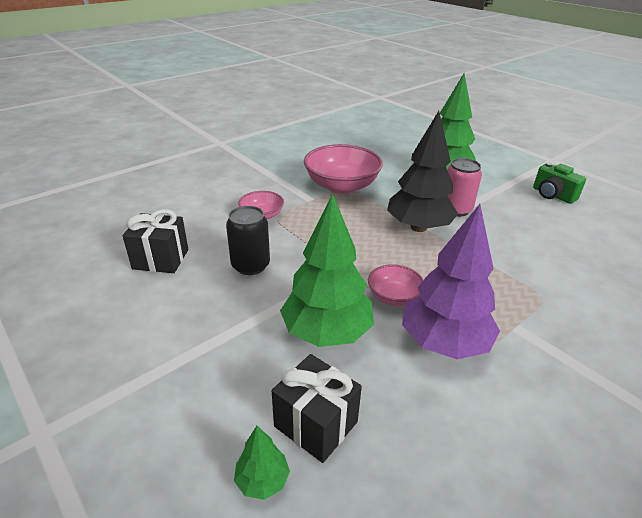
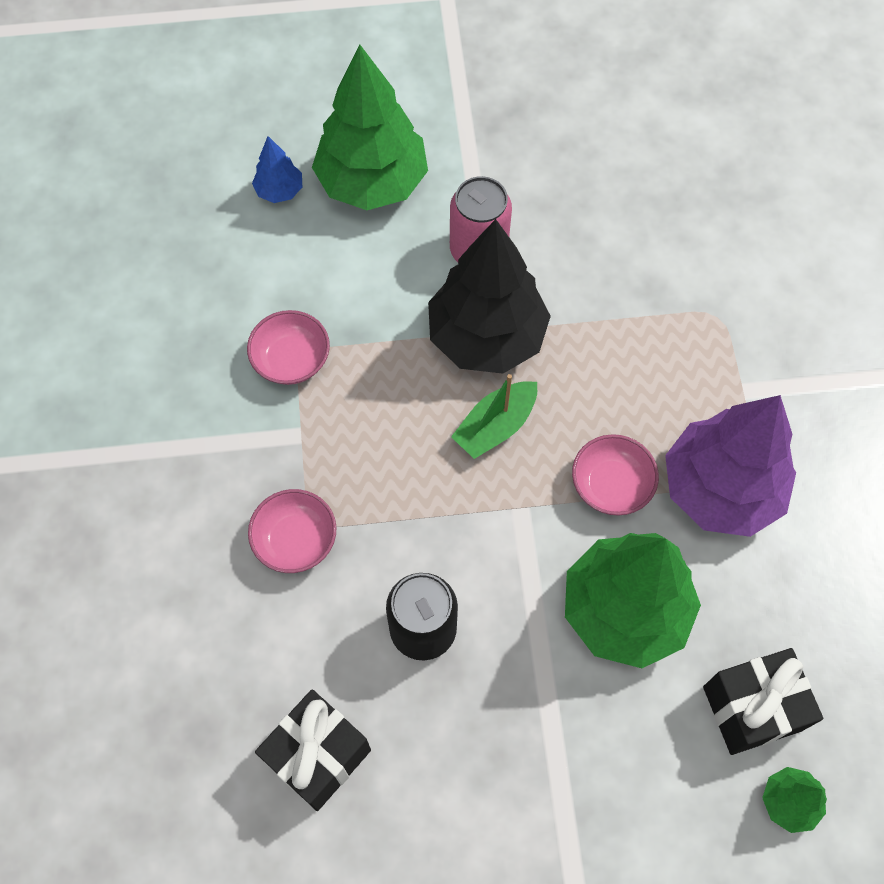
camera: 55 degrees left, 30 degrees up
pink bowl [304,144,383,194] -> pink bowl [247,310,330,385], size x0.53
green camera [533,163,586,204] -> none
none -> blue tree [252,136,302,203]
none -> green boat [451,374,537,459]

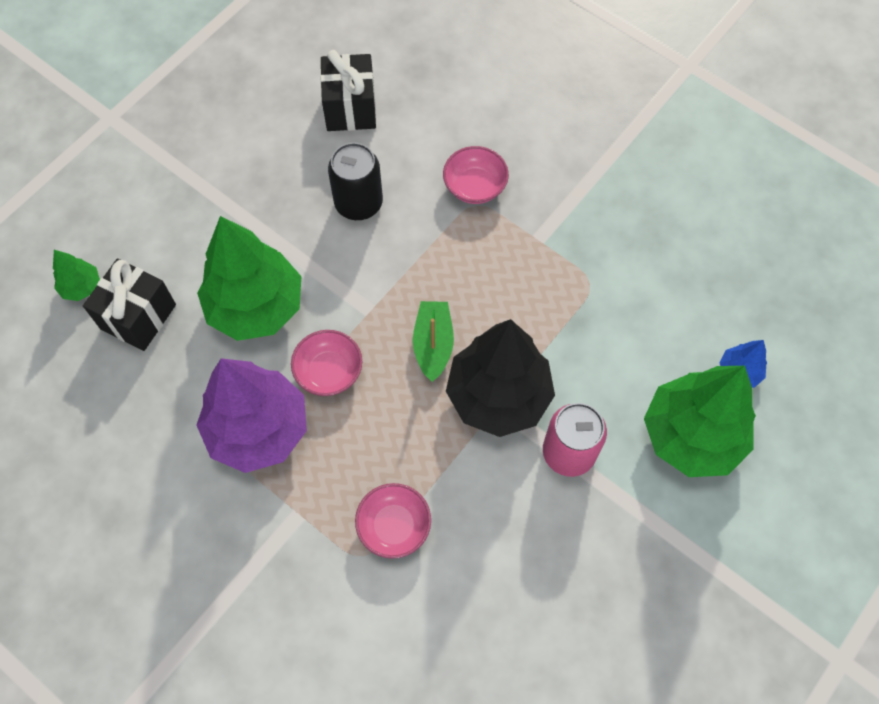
camera: 135 degrees right, 0 degrees up
pink bowl [247,310,330,385] -> pink bowl moved to [355,483,431,559]

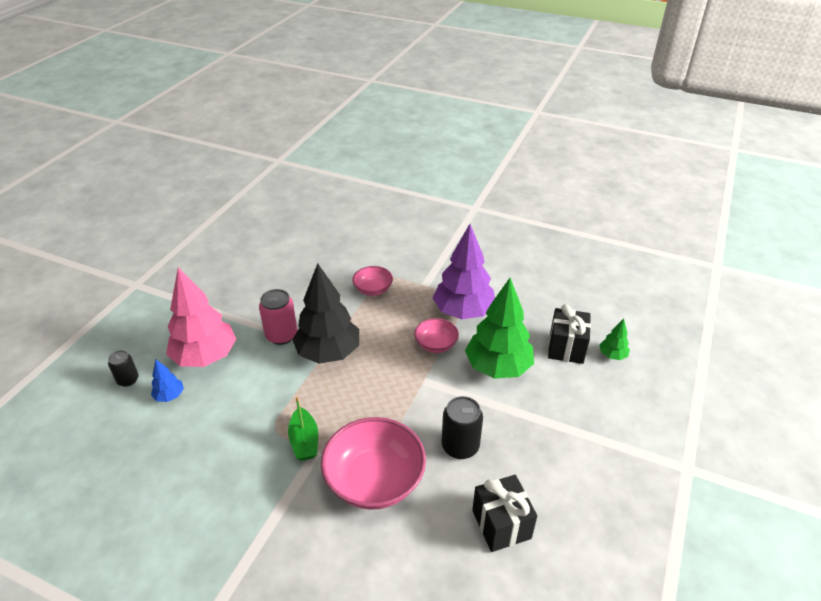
camera: 165 degrees right, 25 degrees down
green boat [413,301,454,382] -> green boat moved to [288,397,318,461]
pink bowl [443,146,509,204] -> pink bowl [321,417,426,510], size x1.90
green tree [644,366,756,477] -> pink tree [166,267,236,367]
none -> black can [108,350,139,387]

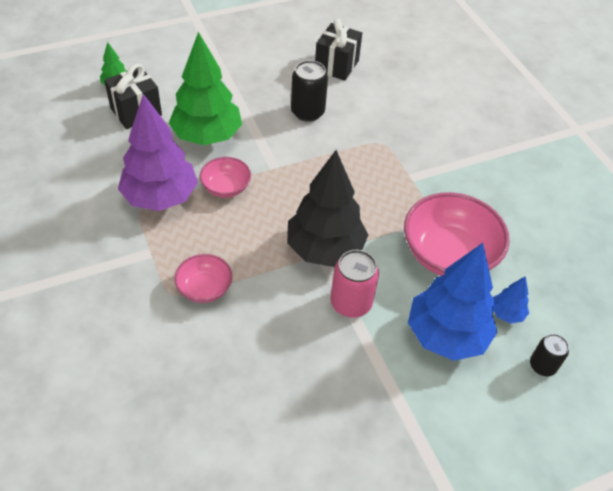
camera: 140 degrees left, 10 degrees up
pink tree [166,267,236,367] -> blue tree [408,243,497,361]
green boat [288,397,318,461] -> none
pink bowl [321,417,426,510] -> pink bowl moved to [404,192,510,276]

